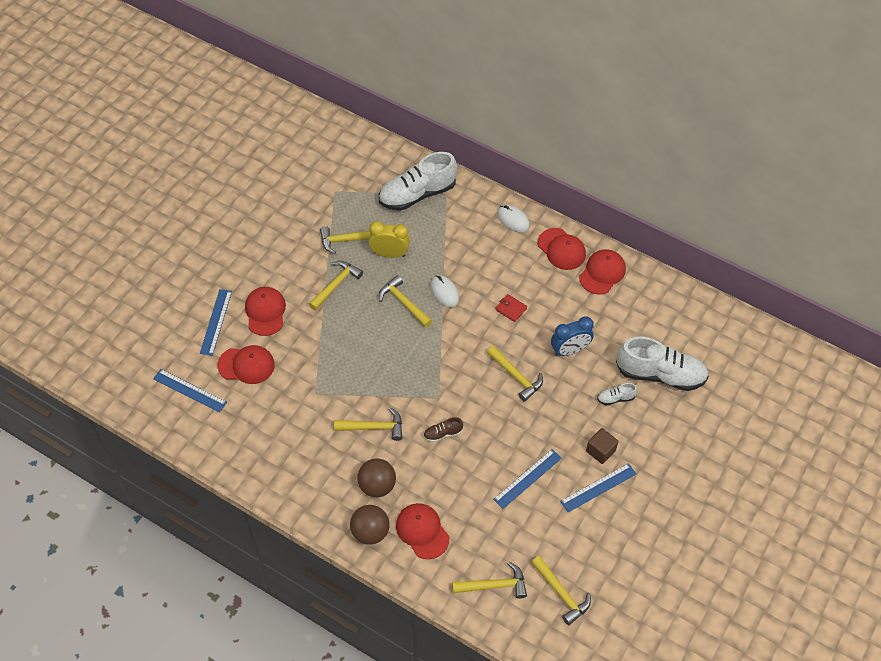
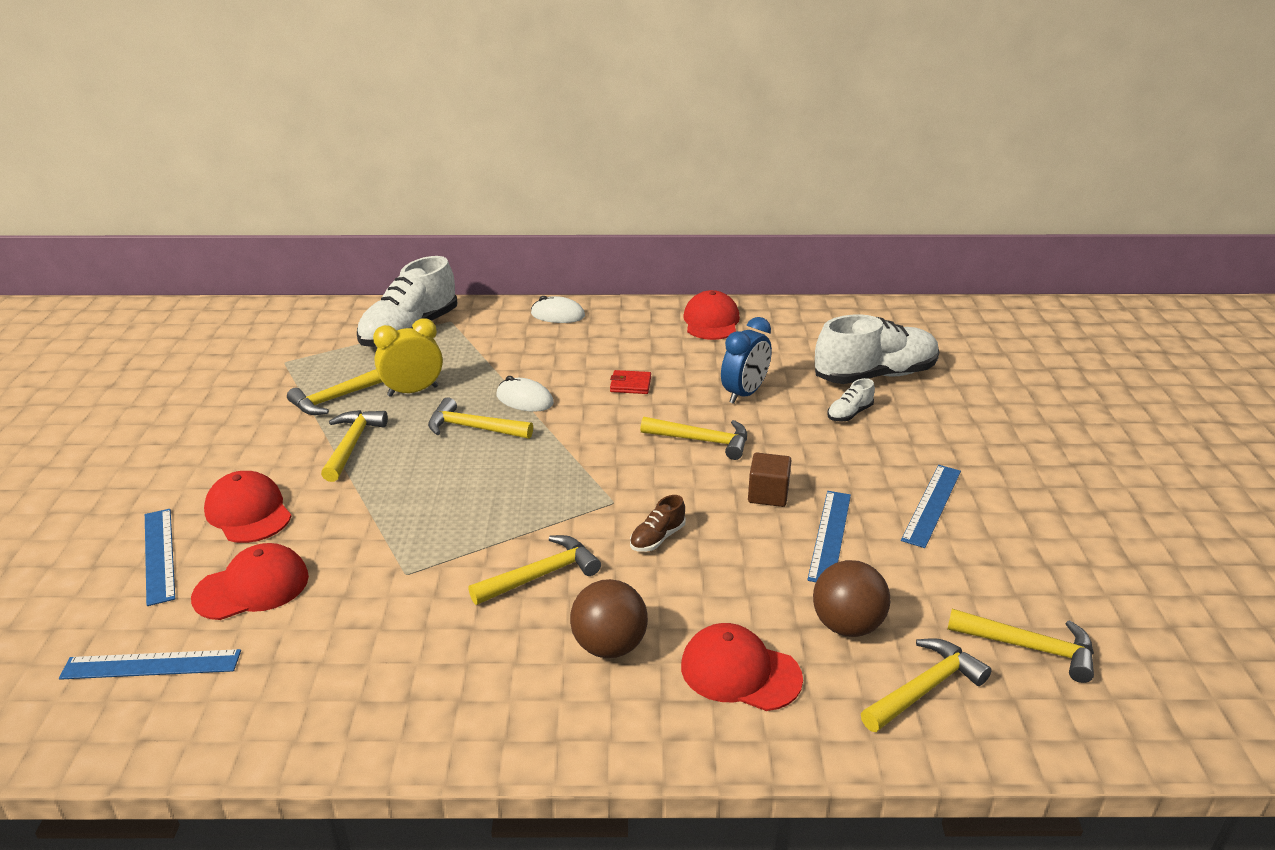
camera: 30 degrees left, 25 degrees down
brown ball [350,505,389,545] -> brown ball moved to [813,560,890,637]
red cap [538,228,586,270] -> none
brown cube [586,428,619,464] -> brown cube moved to [748,453,791,507]

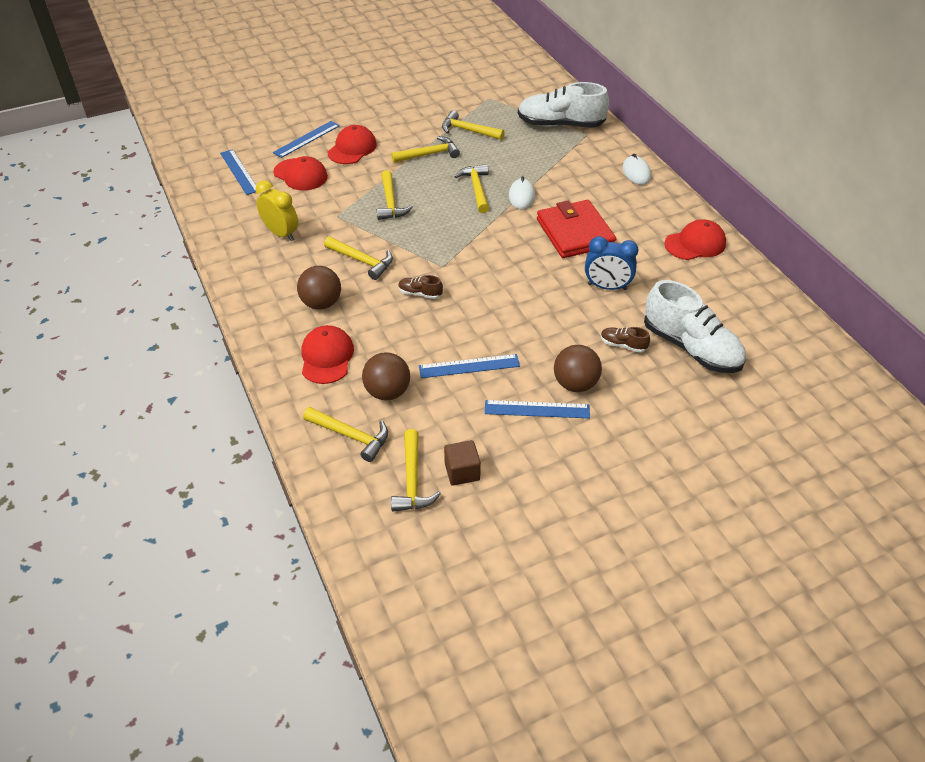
camera: 65 degrees right, 15 degrees up
yellow clock [373,318,443,397] -> yellow clock moved to [256,180,298,241]
red wallet [610,370,651,394] -> red wallet [537,200,616,258], size x2.37
yellow hammer [640,416,747,460] -> yellow hammer moved to [377,170,413,220]
brown cube [748,453,791,507] -> brown cube moved to [444,440,481,486]
white shoe [827,378,875,422] -> brown shoe [601,327,650,353]
none -> brown ball [554,345,602,392]

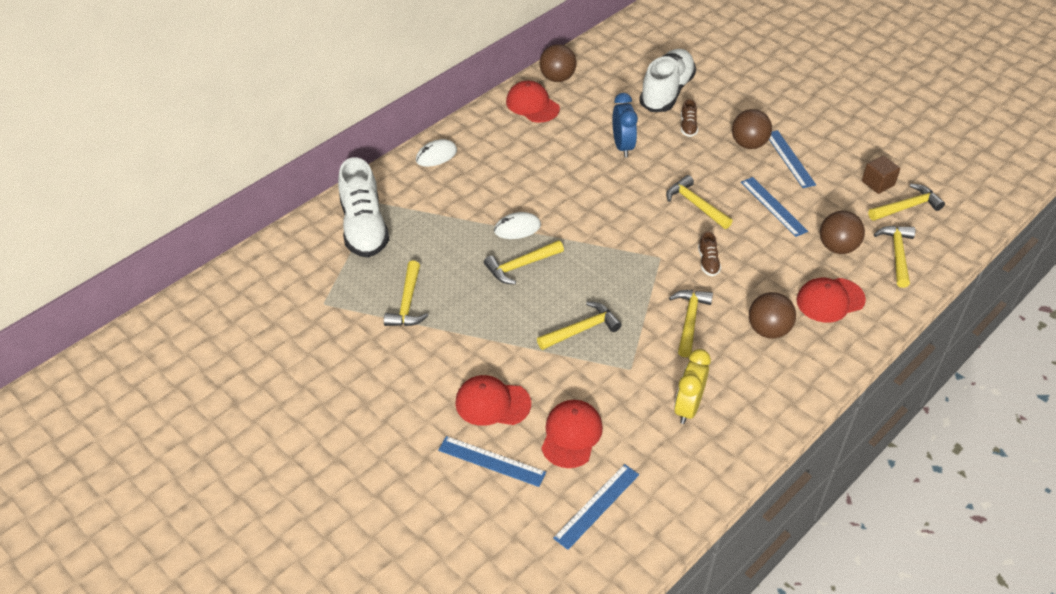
camera: 110 degrees left, 0 degrees up
yellow hammer [391,136,460,163] -> yellow hammer moved to [666,175,733,229]
red wallet [537,200,616,258] -> none
none -> brown ball [539,44,577,82]

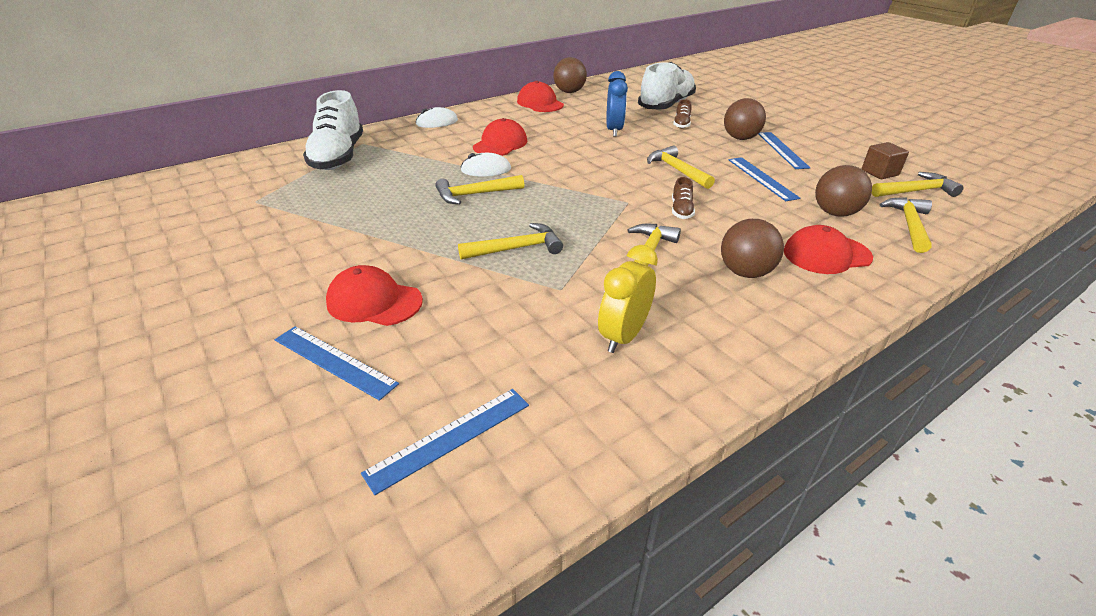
camera: 10 degrees right, 10 degrees down
yellow hammer [384,261,429,326] -> none
red cap [541,400,603,468] -> red cap moved to [473,118,527,156]

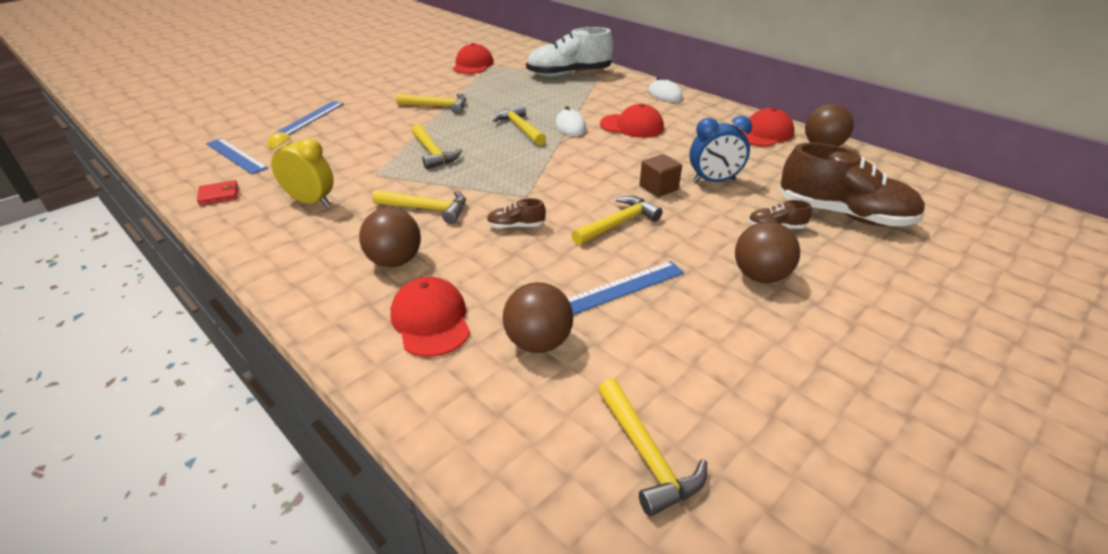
camera: 80 degrees right, 0 degrees up
red cap [326,265,423,326] -> red cap moved to [453,43,494,74]
white shoe [638,62,696,110] -> brown shoe [779,142,925,226]
blue ruler [759,132,810,169] -> none
brown cube [862,142,909,179] -> brown cube moved to [640,154,682,197]
yellow hammer [879,197,932,253] -> yellow hammer moved to [396,93,466,114]
none -> red wallet [197,180,238,205]

